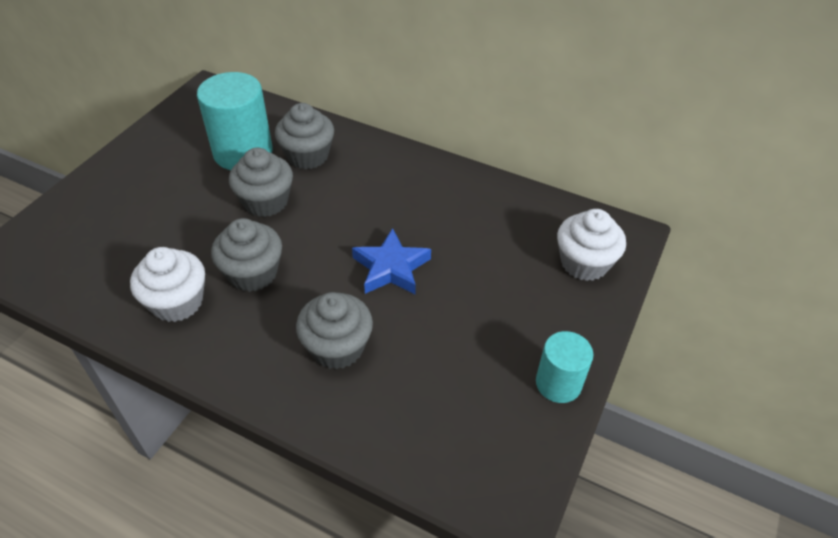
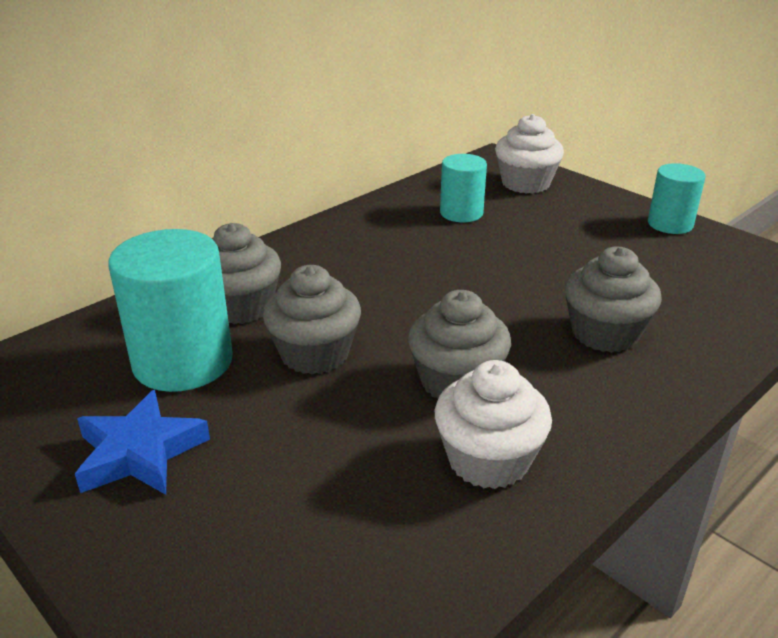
camera: 70 degrees left, 15 degrees down
blue star [352,228,431,294] -> blue star moved to [75,390,210,495]
none -> turquoise cylinder [440,154,487,222]

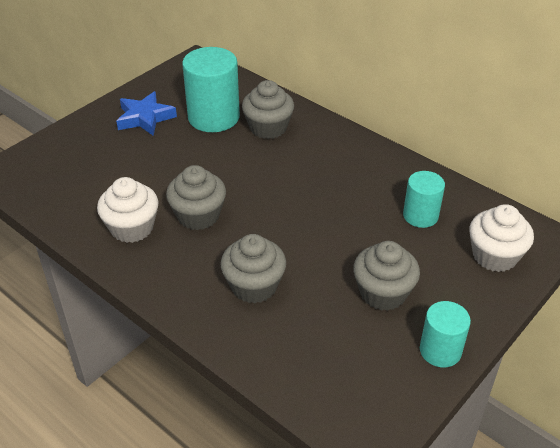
camera: 85 degrees right, 10 degrees up
grey cupcake [263,265,361,374] -> grey cupcake moved to [353,241,420,311]

